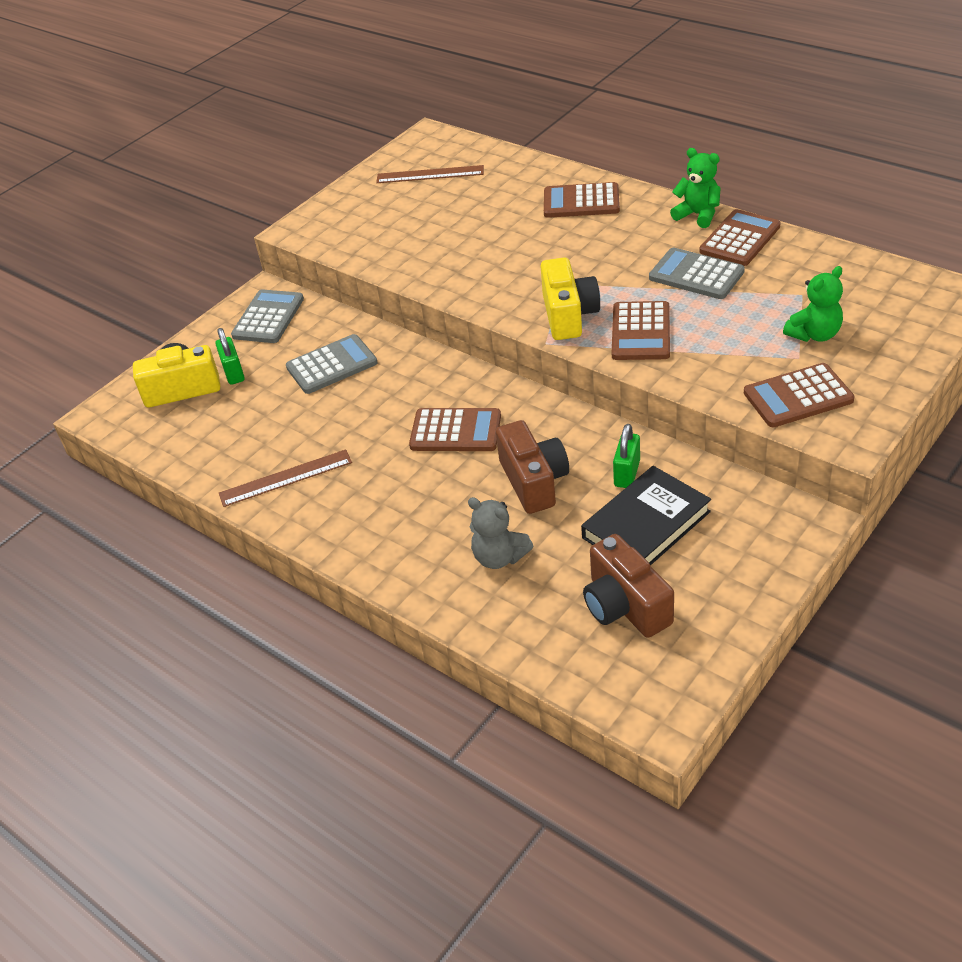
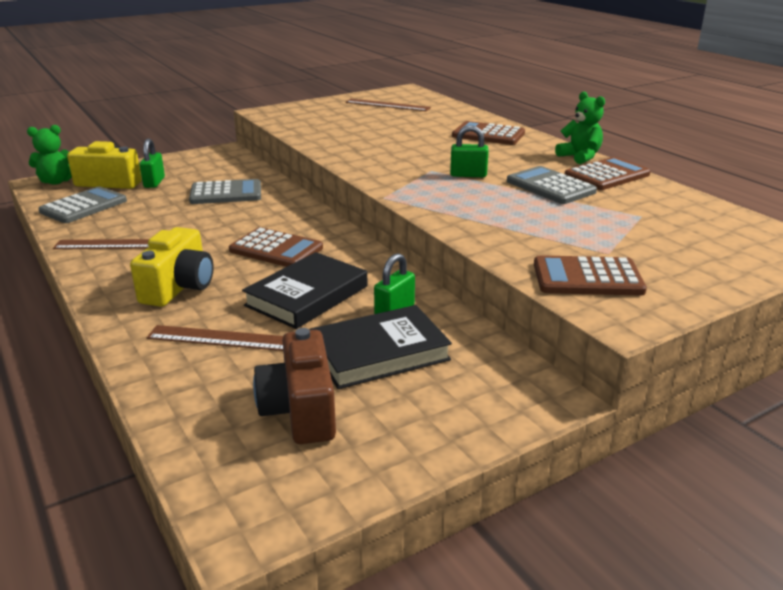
camera: 15 degrees right, 15 degrees down
grey calculator [231,289,304,343] -> grey calculator moved to [38,186,127,223]
grey teddy bear [468,497,533,569] -> brown ruler [147,325,283,351]
brown camera [496,420,569,514] -> black book [242,252,368,329]
yellow camera [541,257,600,340] -> yellow camera moved to [130,227,214,307]
brown calculator [612,301,670,360] -> none
green teddy bear [783,266,843,342] -> green teddy bear moved to [27,125,72,185]
none -> green padlock [450,125,489,177]

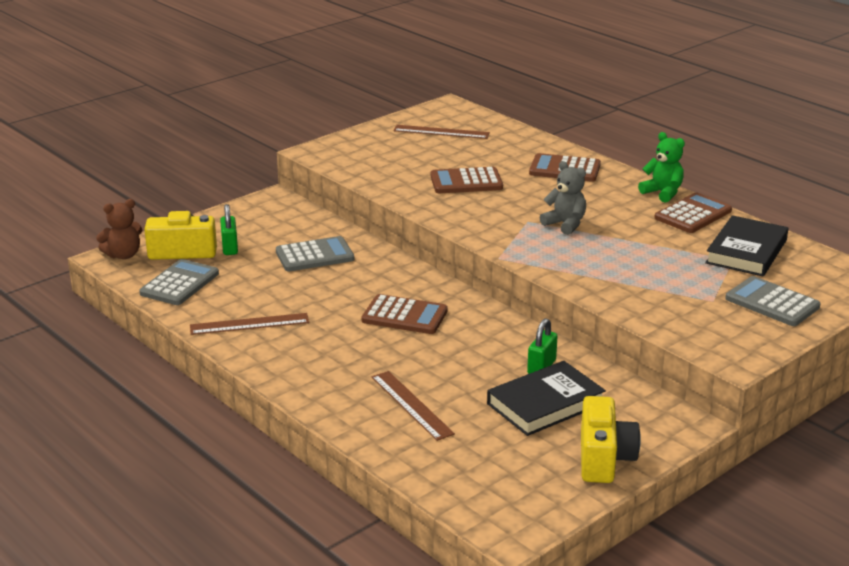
camera: 10 degrees left, 0 degrees up
green teddy bear [27,125,72,185] -> brown teddy bear [96,199,142,259]
yellow camera [130,227,214,307] -> yellow camera moved to [581,396,641,483]
brown ruler [147,325,283,351] -> brown ruler turned 60 degrees clockwise [372,371,455,441]
black book [242,252,368,329] -> black book moved to [705,215,788,276]
brown camera [253,328,336,444] -> none
green padlock [450,125,489,177] -> grey teddy bear [540,161,586,235]
grey calculator [507,166,597,204] -> grey calculator moved to [725,276,821,326]
brown calculator [534,255,647,295] -> brown calculator moved to [430,167,503,193]

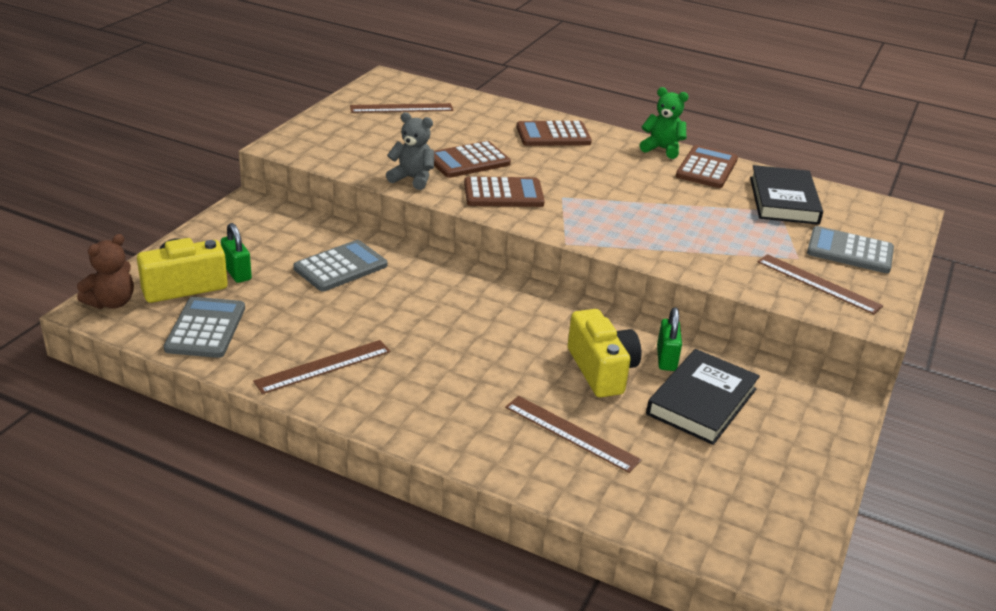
camera: 25 degrees left, 5 degrees up
brown calculator [362,294,448,334] -> brown calculator moved to [464,176,545,207]
grey teddy bear [540,161,586,235] -> grey teddy bear moved to [386,112,434,190]
yellow camera [581,396,641,483] -> yellow camera moved to [568,309,641,397]
none -> brown ruler [758,254,883,314]

